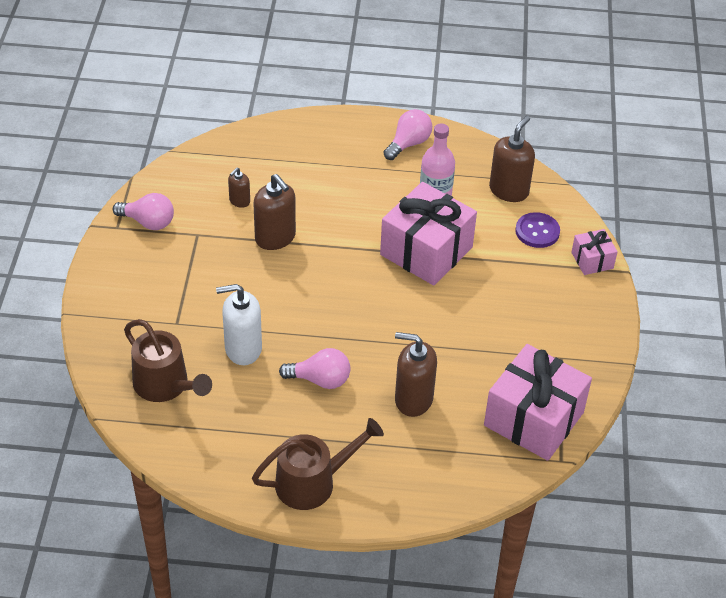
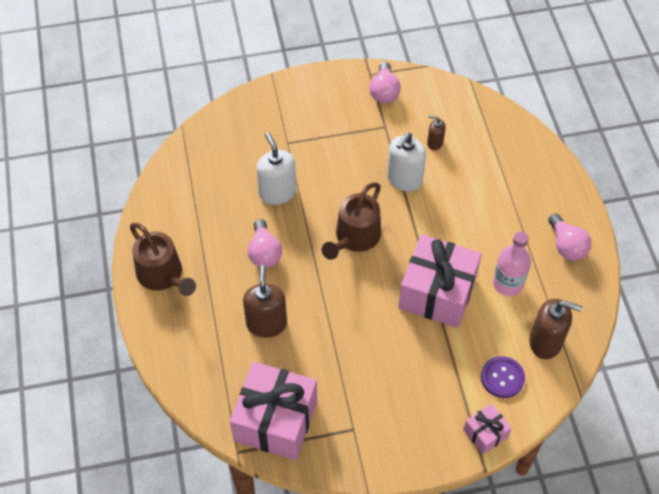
camera: 75 degrees right, 10 degrees up
brown watering can [124,319,212,402] -> brown watering can moved to [322,182,381,260]
brown soap dispenser [253,174,296,250] -> white soap dispenser [387,133,426,192]
pink light bulb [384,109,432,160] -> pink light bulb turned 45 degrees clockwise [548,214,591,261]

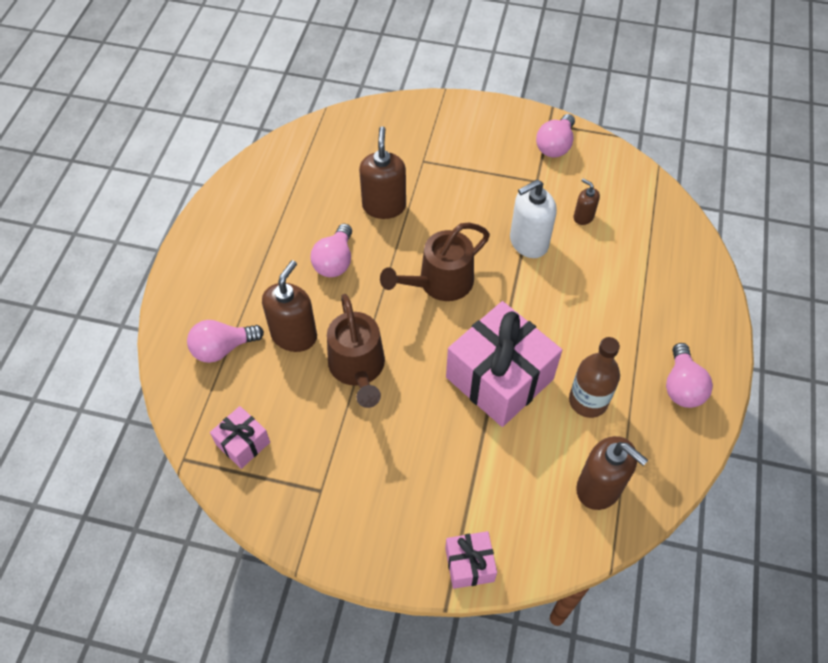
camera: 25 degrees right, 0 degrees up
brown watering can [130,223,196,296] -> brown watering can moved to [327,294,385,408]
pink gift [230,362,317,460] -> pink gift [210,406,270,469], size x0.48
white soap dispenser [257,132,296,205] -> brown soap dispenser [359,126,406,219]
purple button [481,356,525,398] -> none
pink bottle [493,231,531,296] -> brown bottle [569,337,620,418]
none -> pink light bulb [187,320,264,363]

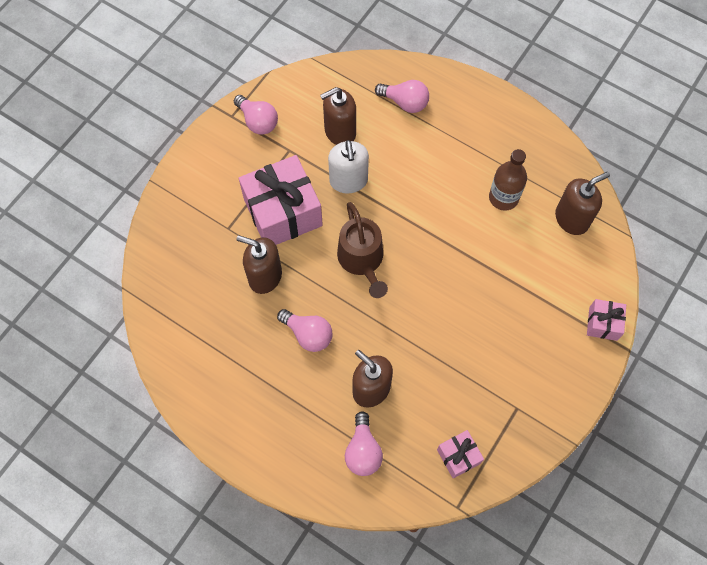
camera: 70 degrees left, 10 degrees up
brown watering can [327,294,385,408] -> none
pink gift [446,301,562,427] -> pink gift moved to [239,155,323,245]
brown soap dispenser [574,178,600,225] -> brown soap dispenser [320,87,356,145], size x1.86
pink light bulb [666,343,713,408] -> pink light bulb moved to [375,80,429,113]

